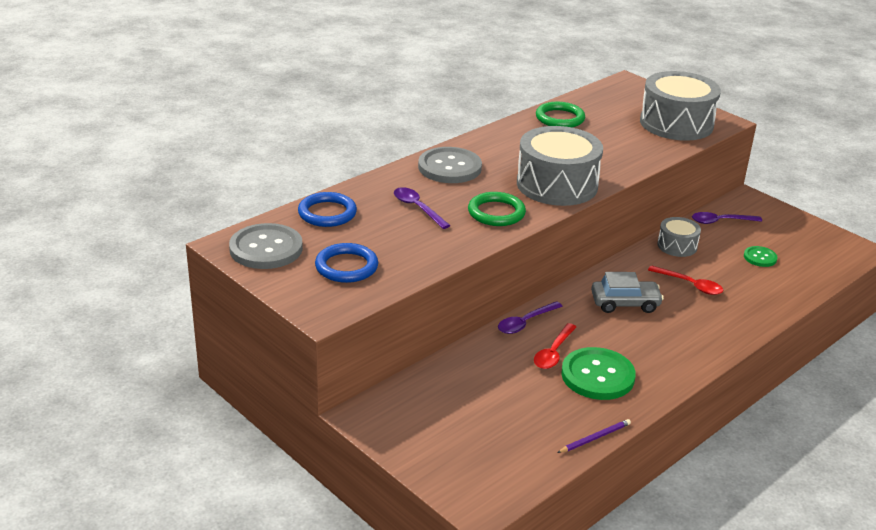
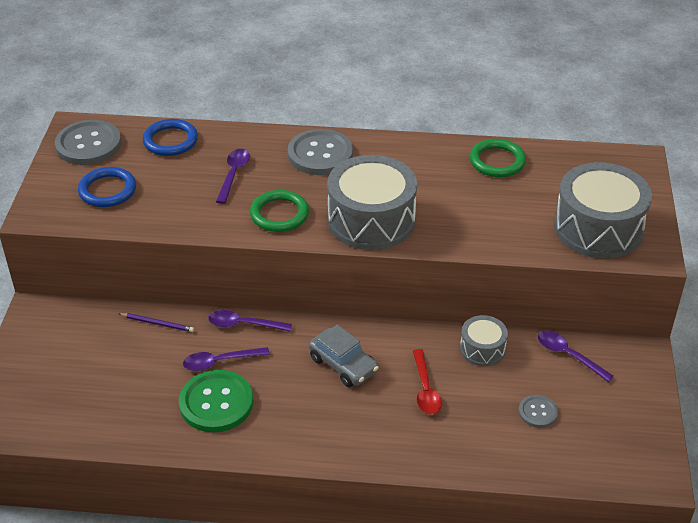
camera: 50 degrees right, 10 degrees up
red spoon [534,323,576,369] -> purple spoon [183,347,270,371]
purple pencil [557,419,631,453] -> purple pencil moved to [118,313,194,332]
green button [744,246,778,267] -> grey button [519,395,558,428]

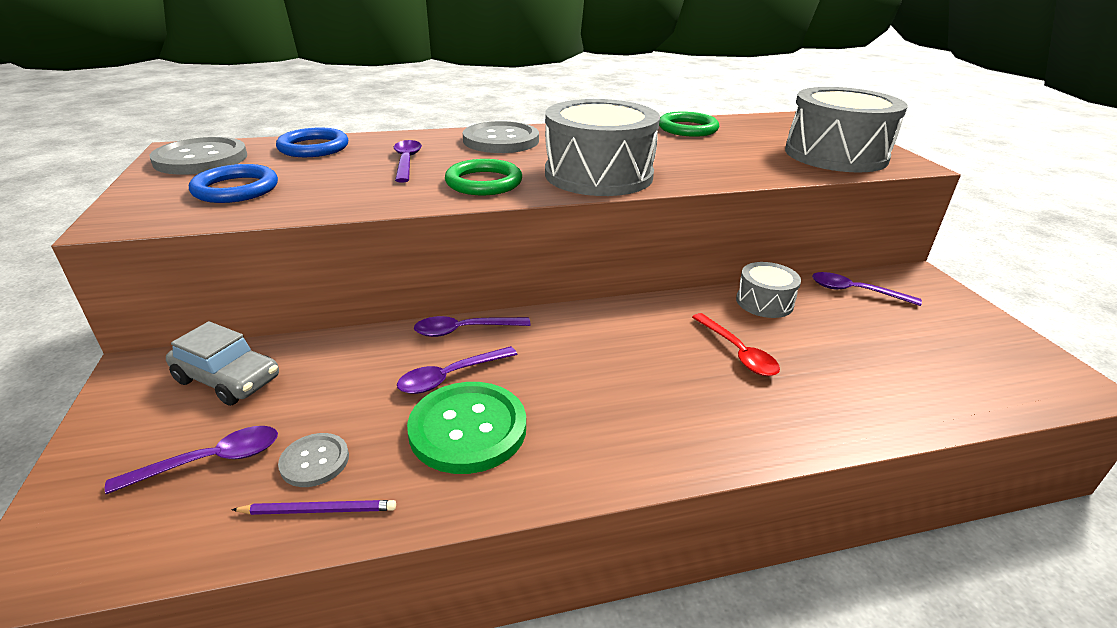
camera: 20 degrees left, 10 degrees down
purple pencil [118,313,194,332] -> purple pencil moved to [231,500,396,515]
grey car [309,324,379,387] -> grey car moved to [166,321,279,406]
grey button [519,395,558,428] -> grey button moved to [278,433,349,487]
none -> purple spoon [105,426,278,494]

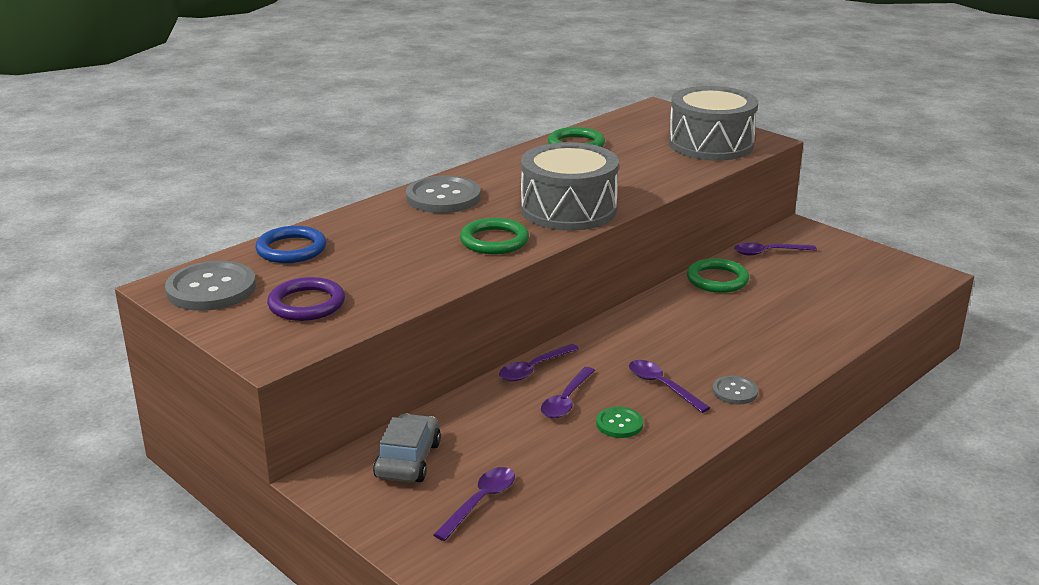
camera: 30 degrees left, 5 degrees down
grey car [166,321,279,406] -> grey car turned 75 degrees counterclockwise [373,414,441,482]
blue ring [189,164,278,203] -> purple ring [267,277,345,321]
purple pencil [231,500,396,515] -> none
grey button [278,433,349,487] -> grey button moved to [712,376,758,405]
purple spoon [394,140,422,183] -> purple spoon moved to [629,360,710,413]
green button [407,382,526,474] -> green button [596,407,643,438], size x0.52
red spoon [692,313,780,376] -> none
grey drum [736,262,801,318] -> green ring [687,258,749,293]

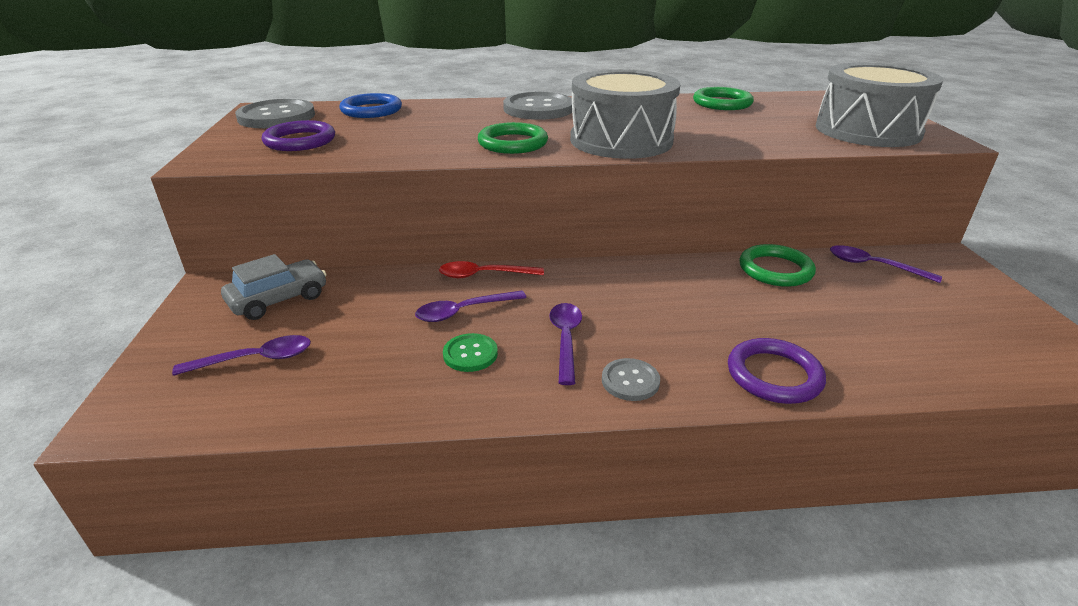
camera: 40 degrees right, 5 degrees up
purple spoon [499,344,579,382] -> red spoon [439,261,544,278]
none -> purple ring [728,338,826,404]

